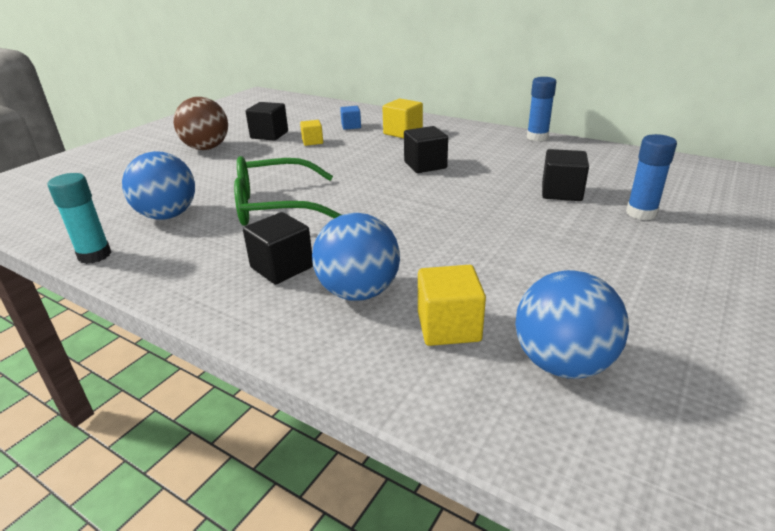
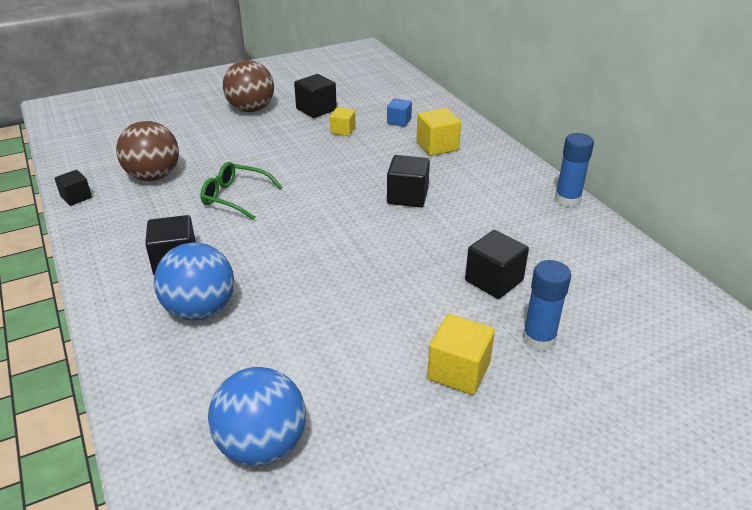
camera: 30 degrees right, 5 degrees up
turquoise glue stick [48,173,111,264] -> black cube [55,170,92,206]
blue ball [122,151,195,220] -> brown ball [116,121,179,181]
green glasses [234,156,342,226] -> green glasses [200,162,282,220], size x0.63
yellow cube [418,265,486,346] -> yellow cube moved to [427,314,495,395]

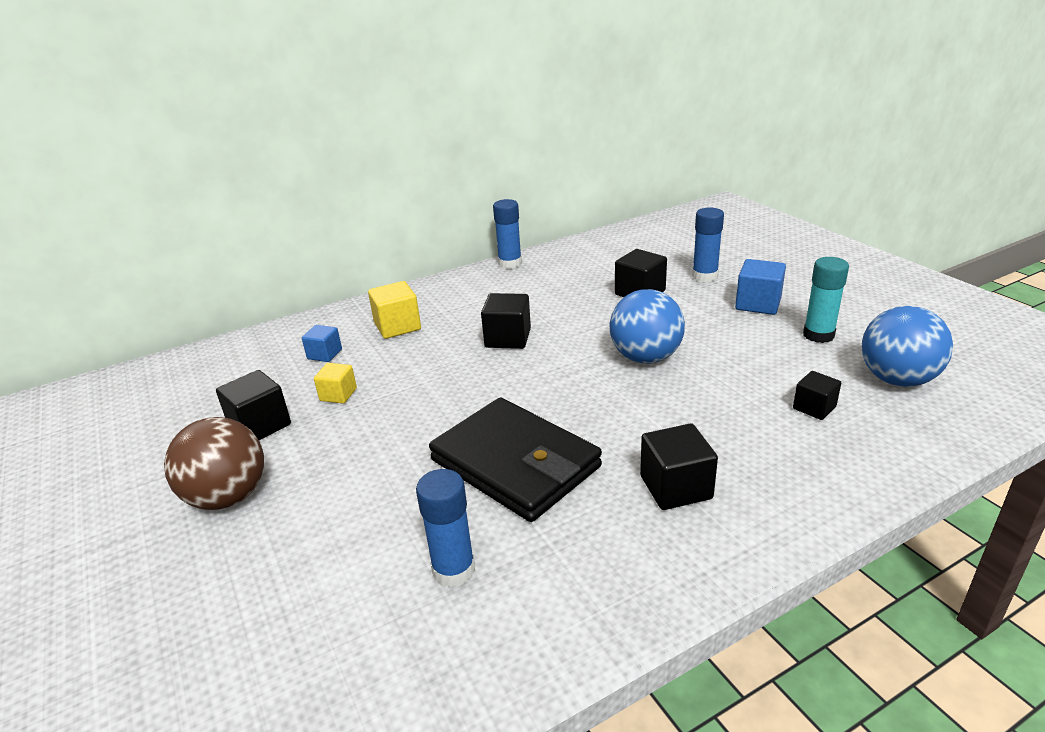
camera: 90 degrees left, 5 degrees down
black cube [55,170,92,206] -> black cube moved to [793,371,841,420]
brown ball [116,121,179,181] -> blue glue stick [416,469,475,587]
blue ball [154,242,234,320] -> blue ball moved to [610,289,685,364]
green glasses [200,162,282,220] -> black wallet [429,398,602,522]
yellow cube [427,314,495,395] -> blue cube [735,259,786,315]
none -> turquoise glue stick [803,257,849,343]

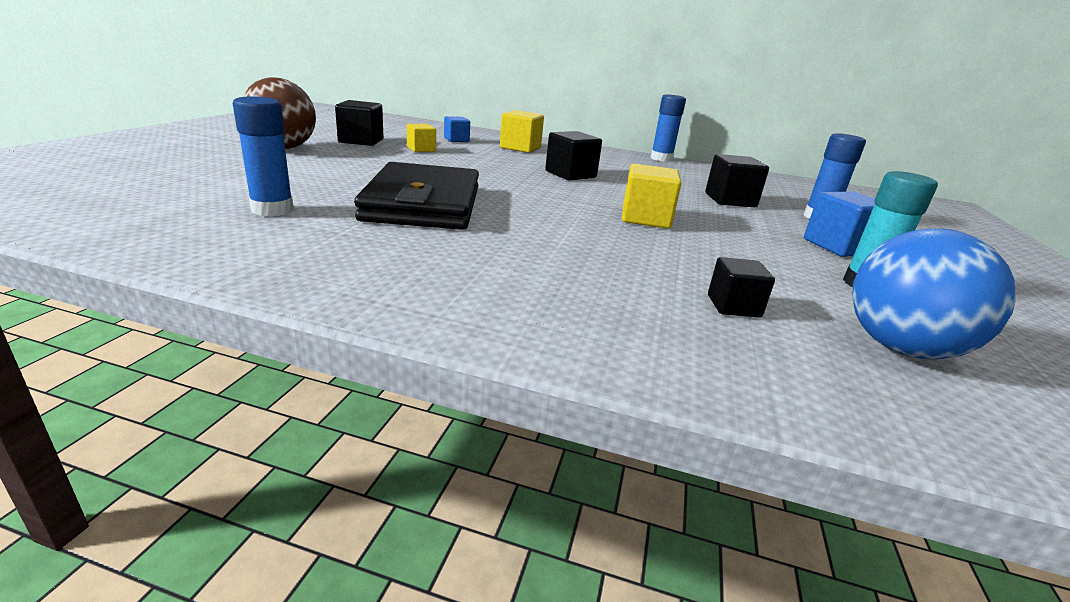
camera: 40 degrees right, 5 degrees down
blue ball [610,289,685,364] -> yellow cube [622,164,681,229]
black cube [640,424,718,510] -> none

